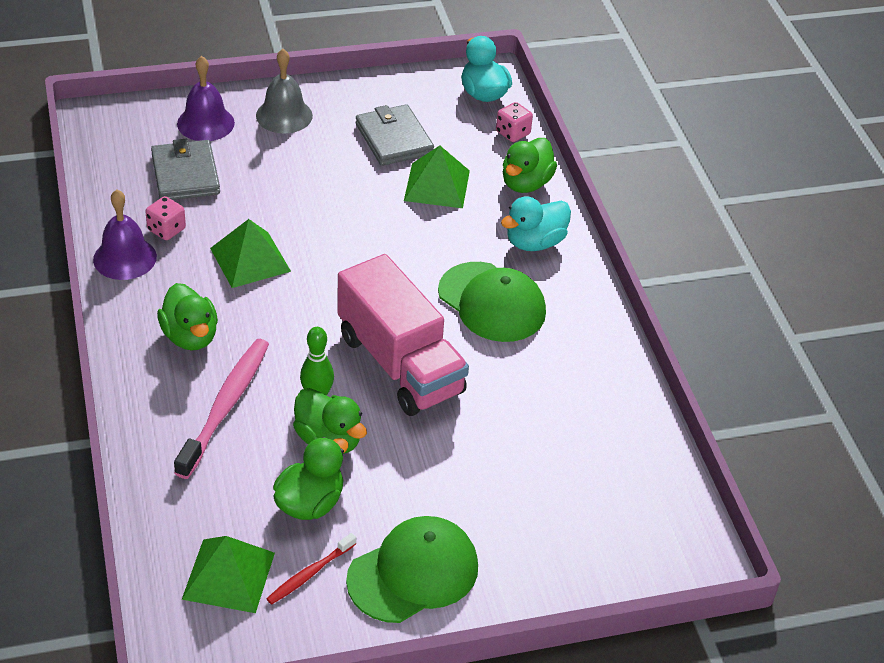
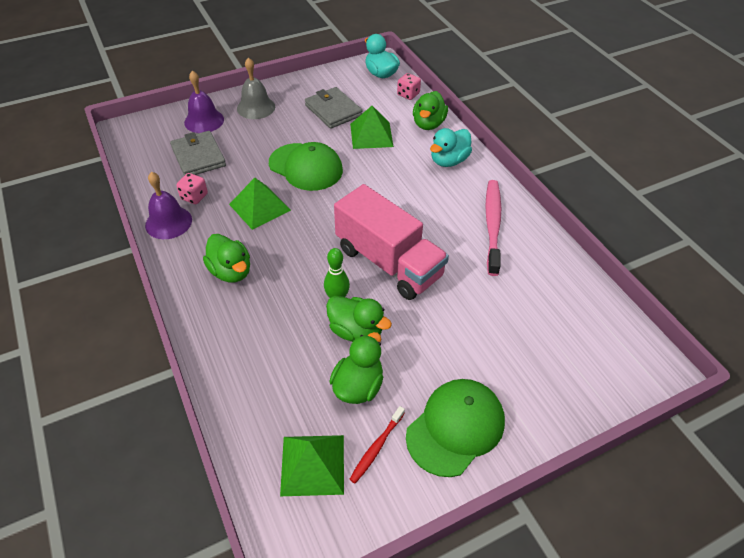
camera: 10 degrees left, 5 degrees up
pink toothbrush [174,339,269,479] -> pink toothbrush moved to [485,180,501,276]
green cap [438,262,546,342] -> green cap moved to [269,142,343,191]

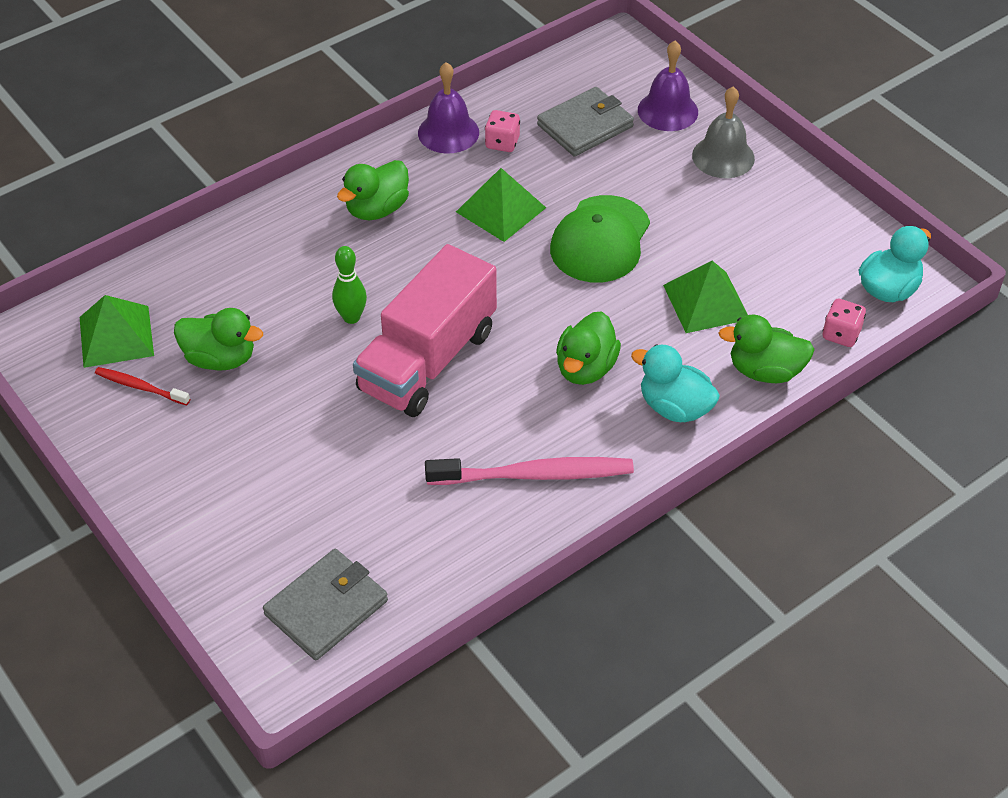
camera: 80 degrees right, 0 degrees up
grey wallet [305,87,362,129] -> grey wallet moved to [263,549,388,661]
green duck [326,296,392,342] -> green duck moved to [556,311,621,385]
green cap [406,379,505,477] -> none

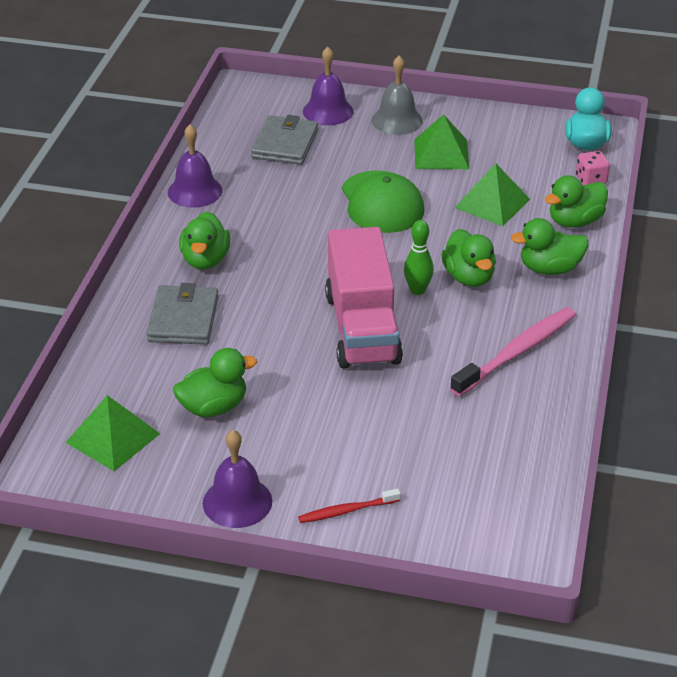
camera: 40 degrees left, 10 degrees down
red toothbrush [95,367,190,406] -> red toothbrush moved to [298,488,401,523]
grey wallet [263,549,388,661] -> grey wallet moved to [146,283,219,345]
green bowling pin [332,246,367,324] -> green bowling pin moved to [404,220,434,295]
green pyramid [456,168,546,242] -> green pyramid moved to [414,114,469,169]
pink dice [485,110,520,152] -> none
turquoise duck [631,344,720,422] -> green duck [511,218,589,275]
none -> purple bell [203,430,272,528]

